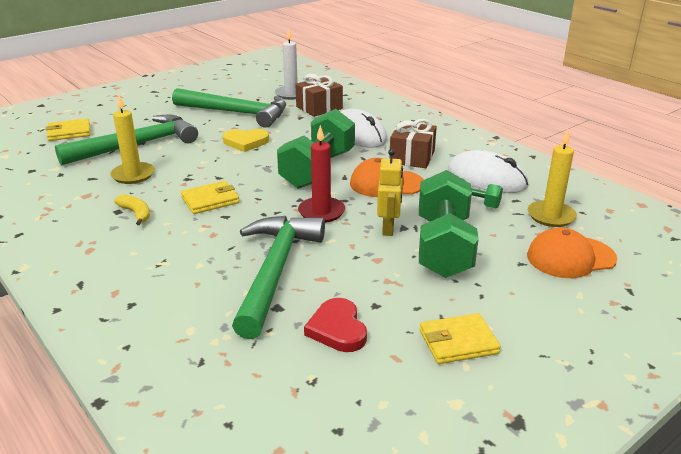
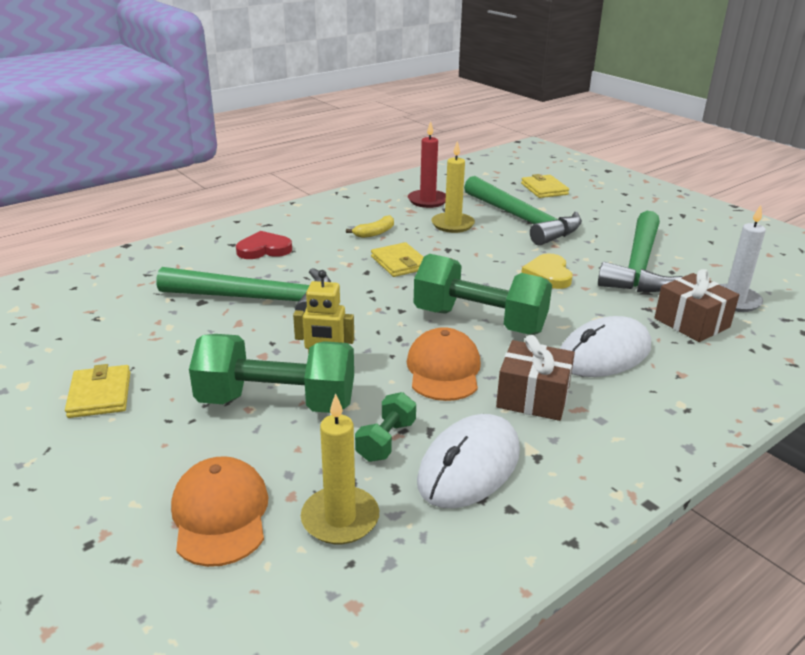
camera: 90 degrees right, 0 degrees up
red candle [298,125,345,223] -> red candle moved to [408,121,446,208]
red heart [304,298,367,352] -> red heart moved to [236,231,292,259]

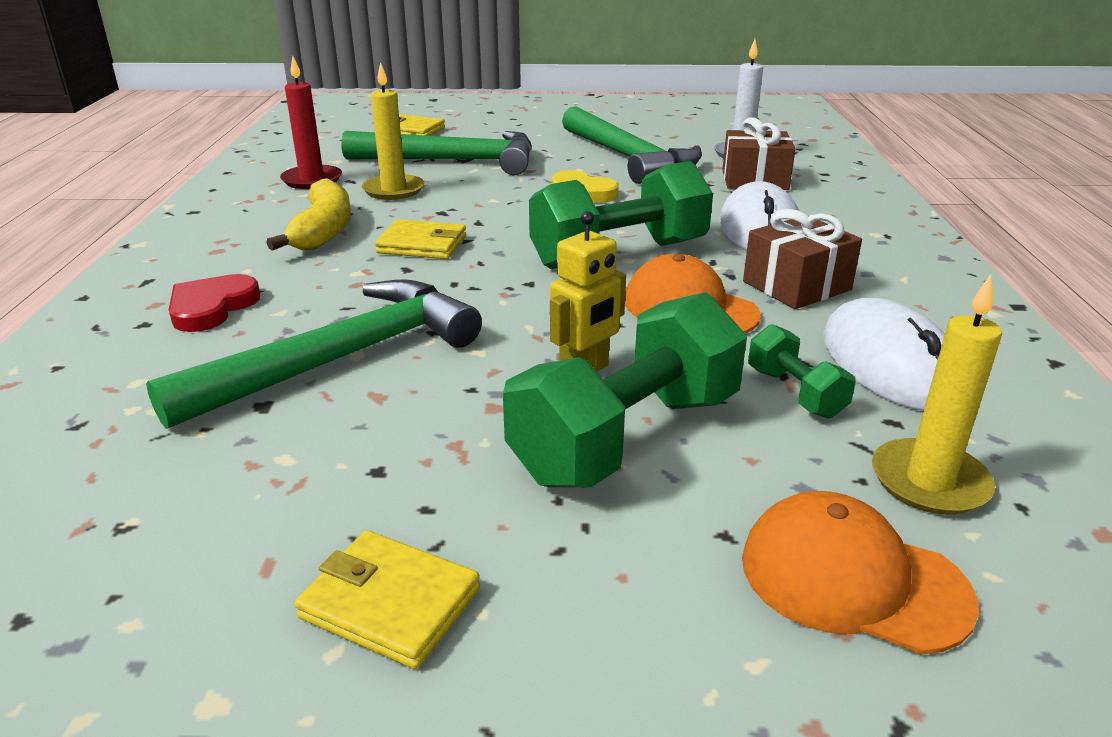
camera: 50 degrees left, 0 degrees up
yellow banana [346,215,394,238] -> yellow banana [266,178,351,251], size x1.75

